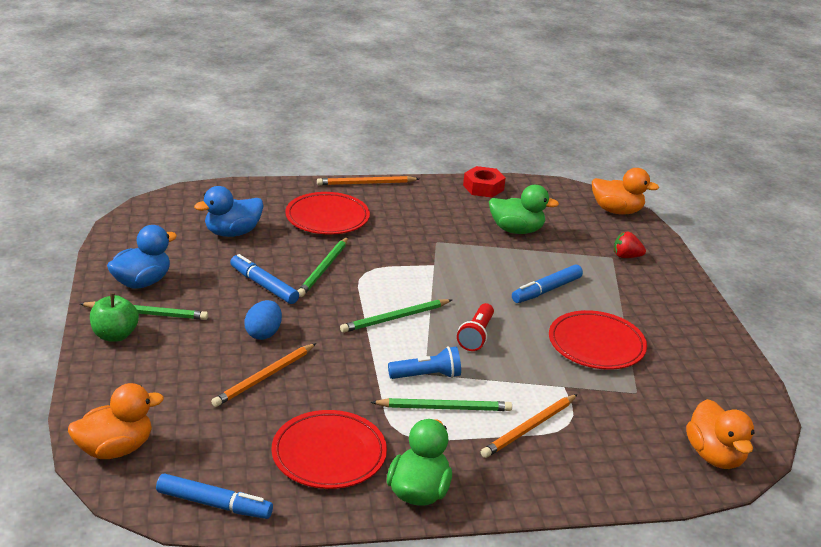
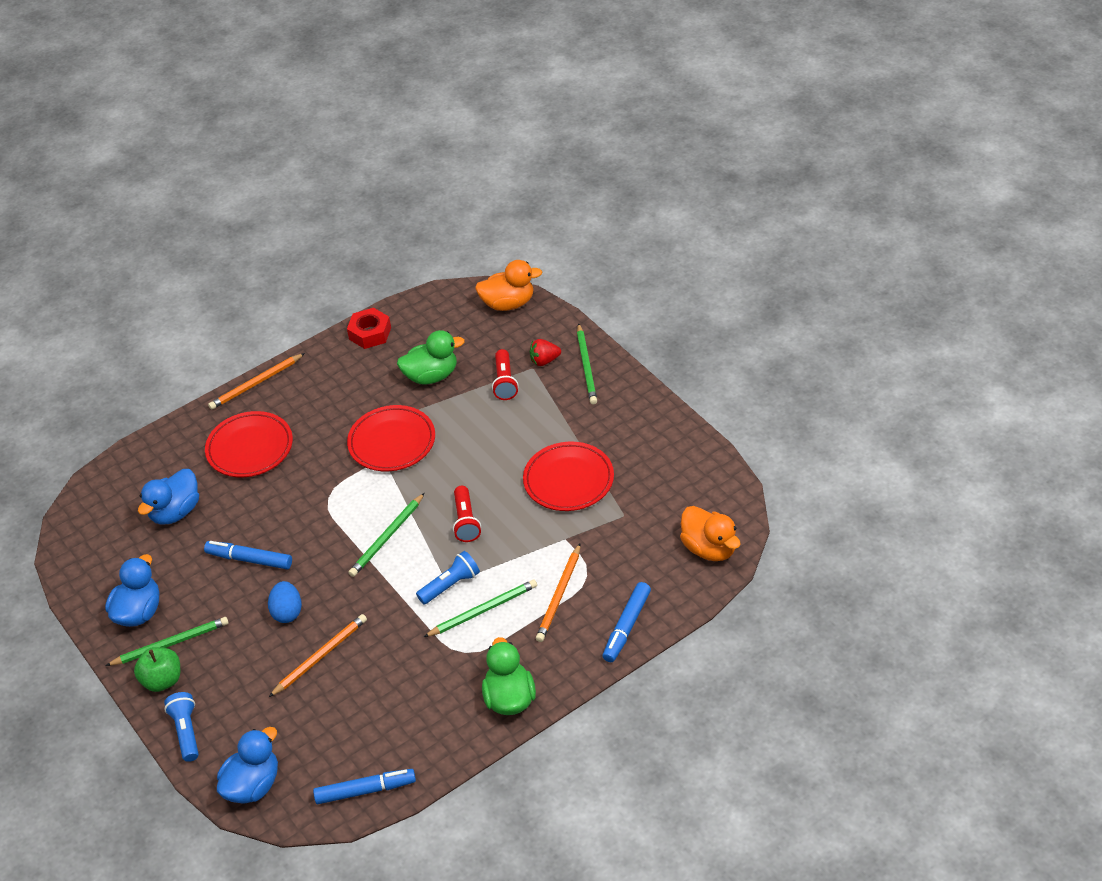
camera: 20 degrees left, 15 degrees up
orange duck [68,383,164,459] -> blue duck [217,727,278,803]
orange pencil [211,343,316,407] -> orange pencil turned 150 degrees counterclockwise [269,614,367,697]
red plate [272,410,387,489] -> red plate moved to [347,405,435,471]
green pencil [298,237,348,297] -> green pencil moved to [577,323,597,404]
blue marker [512,265,583,303] -> blue marker moved to [602,582,651,662]
none -> blue flashlight [164,692,199,762]
none -> red flashlight [492,349,519,400]

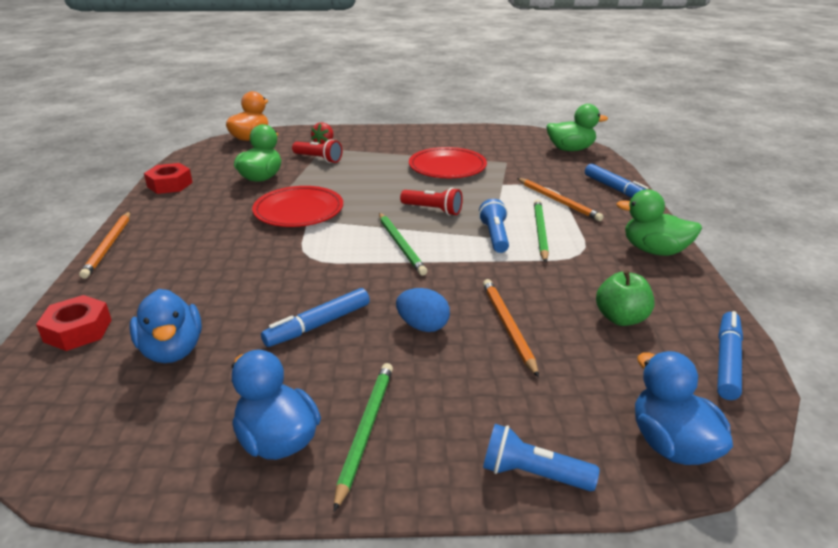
camera: 60 degrees left, 15 degrees down
green apple [134,647,180,692] -> green apple moved to [596,270,655,326]
red plate [205,411,293,477] -> none
green pencil [577,323,597,404] -> none
orange duck [680,506,741,561] -> green duck [546,104,608,151]
none -> red nut [36,295,111,351]

